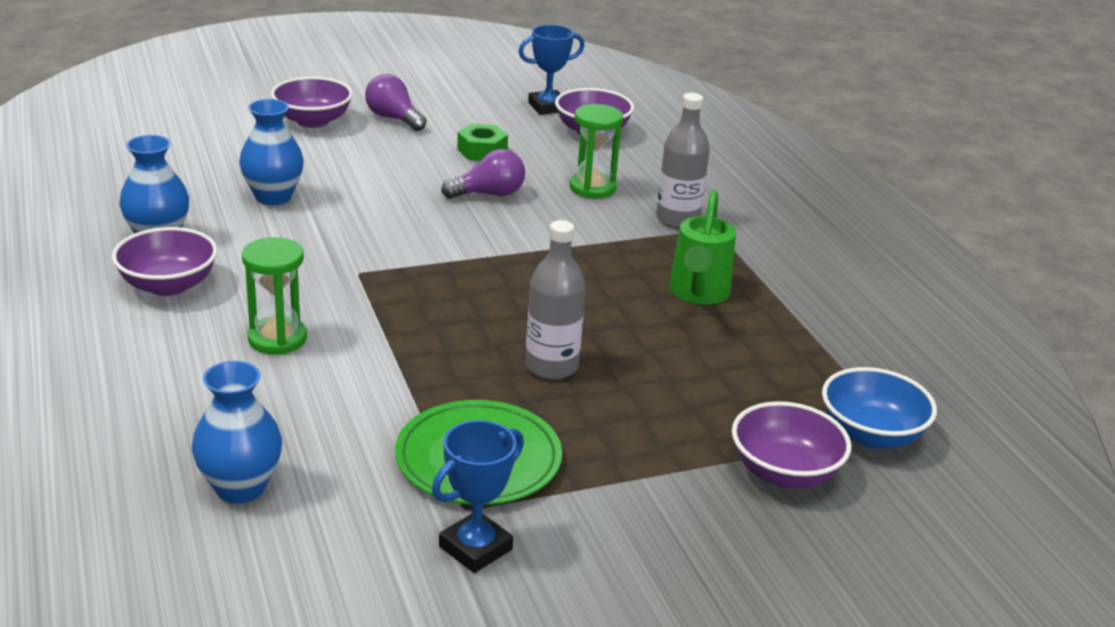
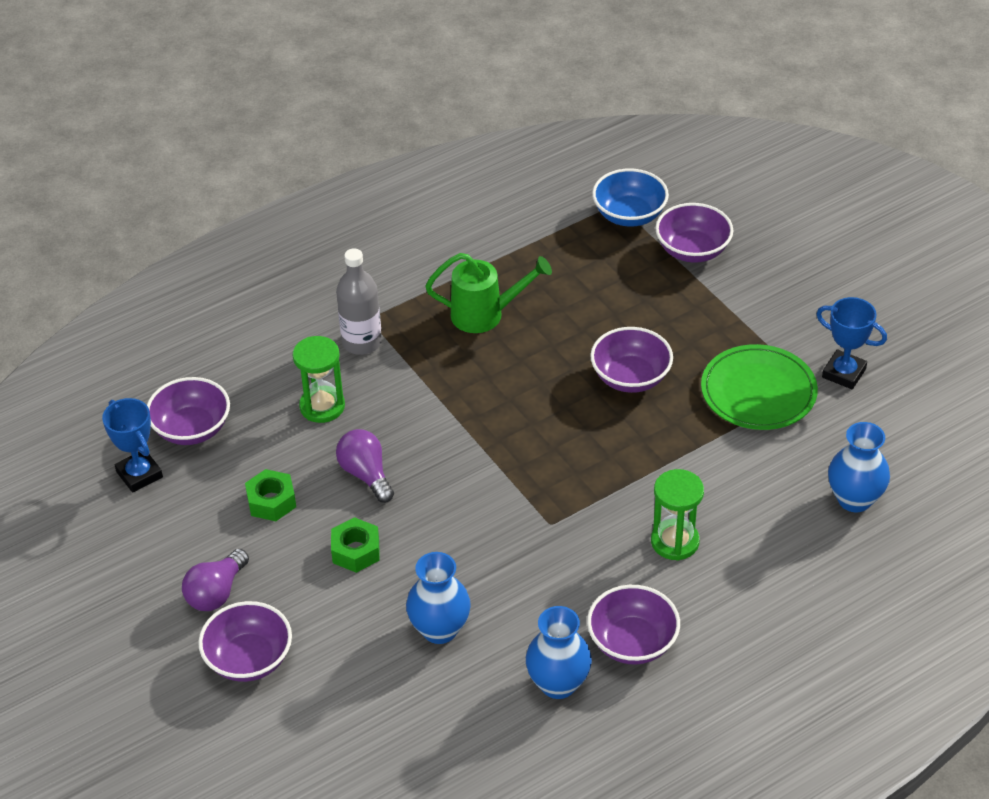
camera: 100 degrees left, 15 degrees up
grey bottle [525,220,586,380] -> purple bowl [590,327,673,393]
none -> green nut [331,517,380,573]

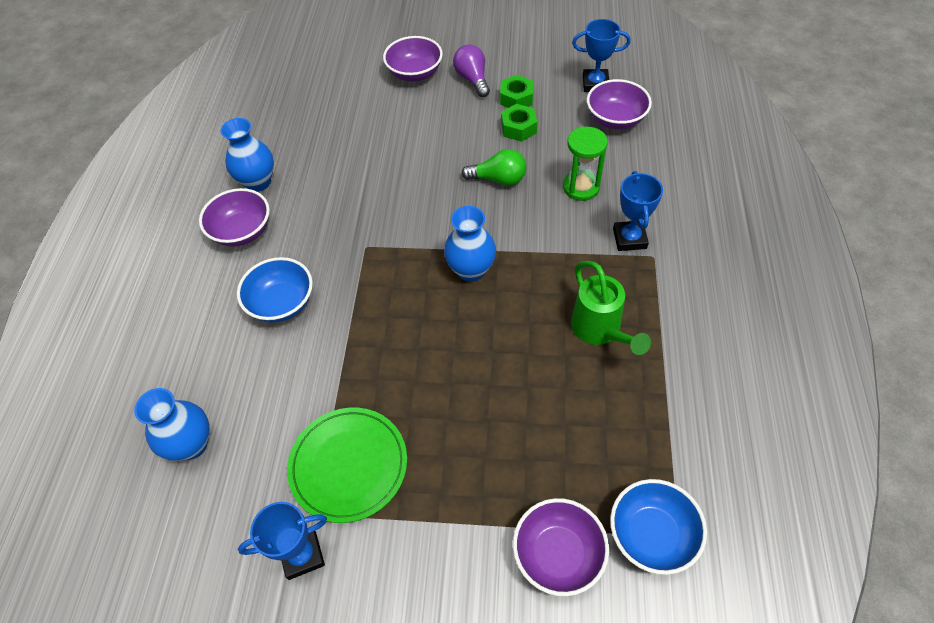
camera: 130 degrees right, 10 degrees up
green nut [331,517,380,573] -> green nut moved to [500,75,534,108]
grey bottle [336,248,382,355] -> blue trophy [613,171,663,251]
purple light bulb [336,429,394,503] -> green light bulb [462,149,526,186]
blue vase [406,552,471,644] -> blue vase moved to [444,206,496,282]
green watering can [425,253,552,333] -> green watering can turned 60 degrees counterclockwise [571,261,651,355]
purple bowl [590,327,673,393] -> none
green hourglass [651,469,704,561] -> blue bowl [237,257,313,322]

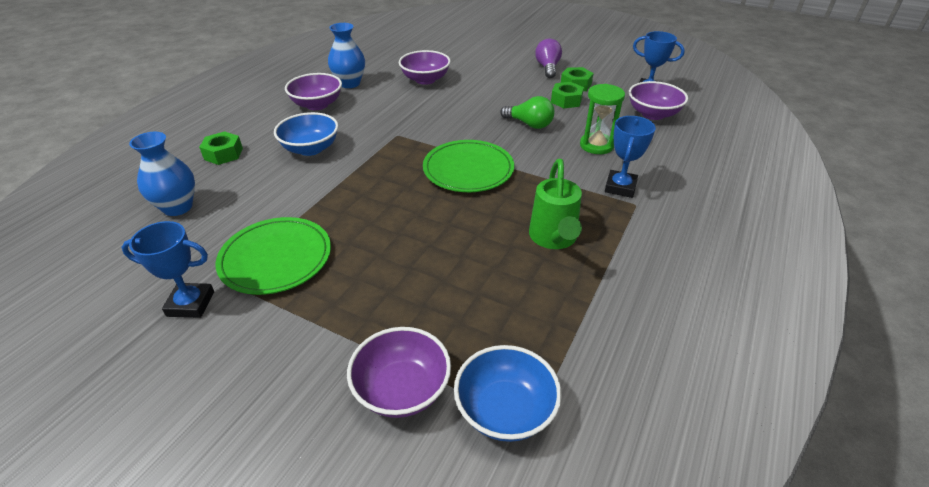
camera: 20 degrees right, 15 degrees down
purple bowl [383,36,443,82] -> purple bowl moved to [399,50,451,85]
blue vase [444,206,496,282] -> green plate [423,140,514,192]
none -> green nut [199,131,243,165]

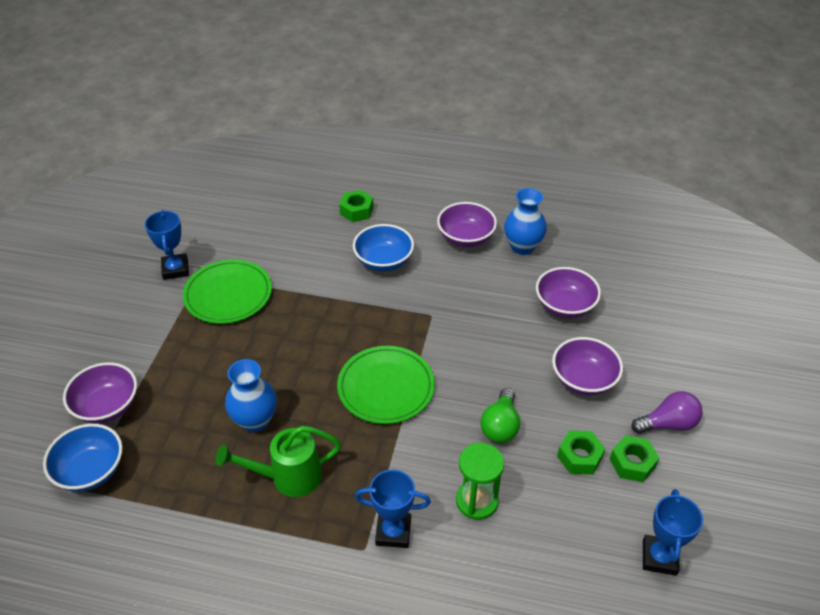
camera: 75 degrees right, 5 degrees up
blue vase [129,132,195,216] -> blue vase moved to [225,359,277,432]
purple bowl [629,81,688,120] -> purple bowl moved to [552,337,623,395]

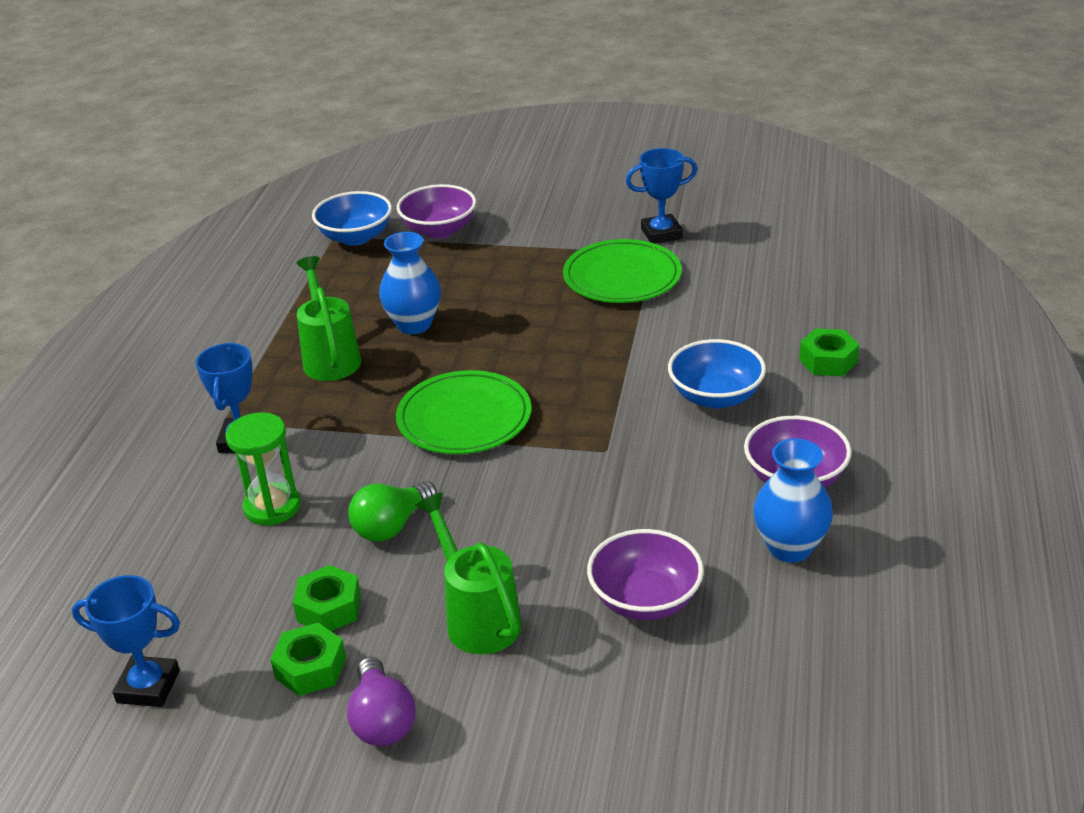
camera: 90 degrees right, 10 degrees down
green light bulb [480,388,520,443] -> green light bulb turned 60 degrees counterclockwise [349,481,437,542]
purple bowl [552,337,623,395] -> green watering can [415,492,522,654]

